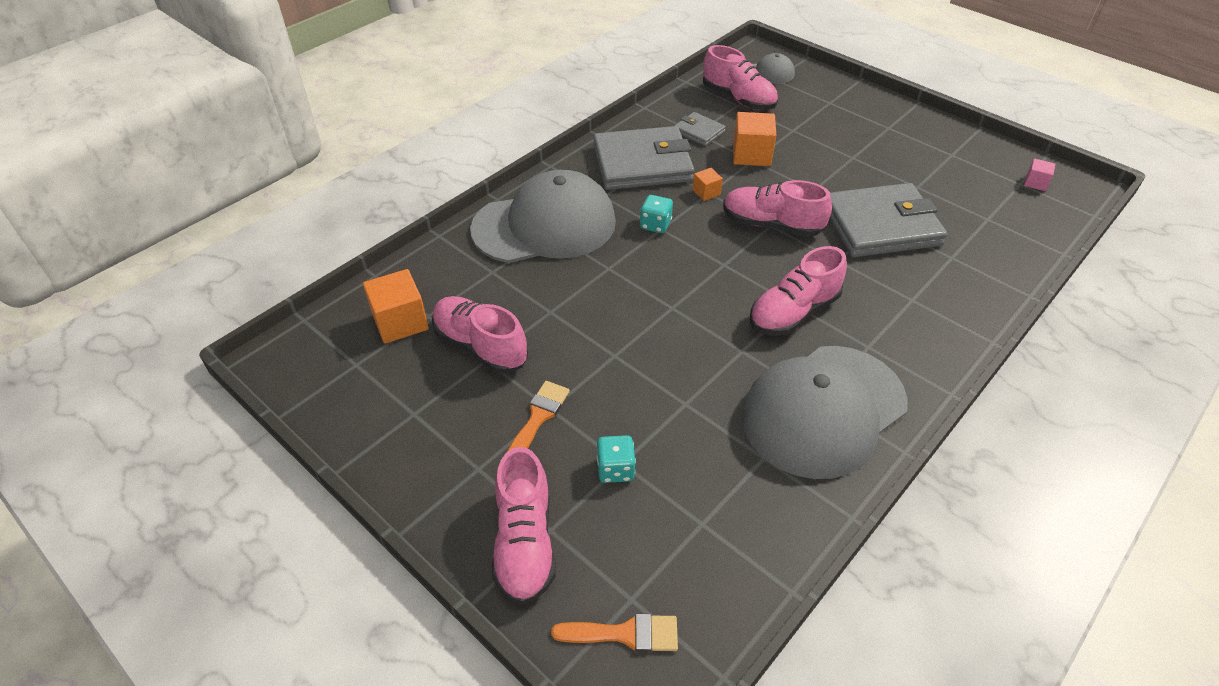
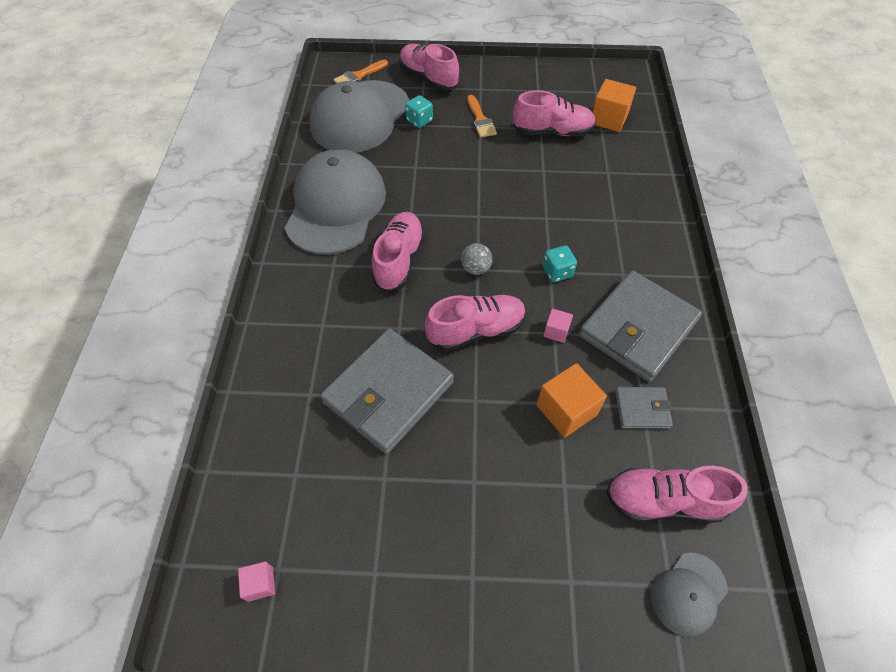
camera: 140 degrees right, 10 degrees up
grey cap [470,170,616,263] -> grey cap moved to [310,80,409,153]
orange cube [693,168,723,201] -> pink cube [543,308,573,343]
none -> grey ball [461,243,492,275]

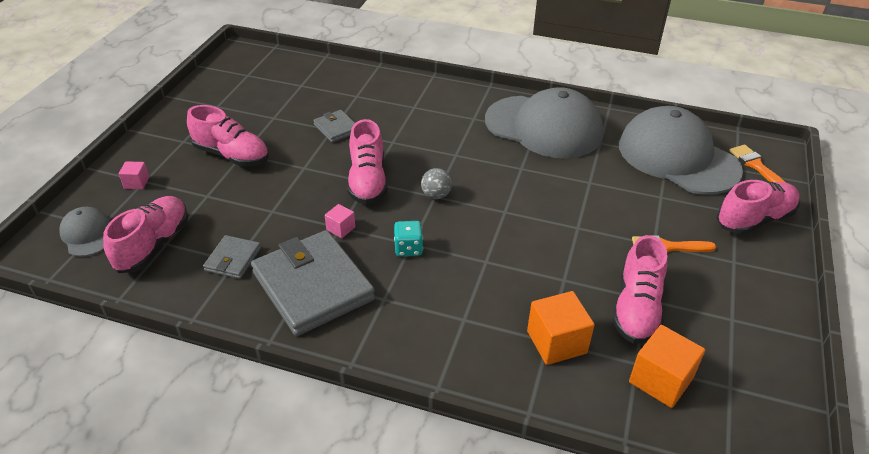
camera: 105 degrees right, 15 degrees down
pink cube [238,561,275,602] -> pink cube moved to [119,161,149,189]
grey wallet [320,329,454,454] -> grey wallet [313,110,355,142], size x0.47
pink shoe [372,212,425,292] -> pink shoe moved to [187,105,269,166]
turquoise dice [405,95,433,128] -> none
orange cube [537,363,607,438] -> orange cube moved to [527,291,595,365]

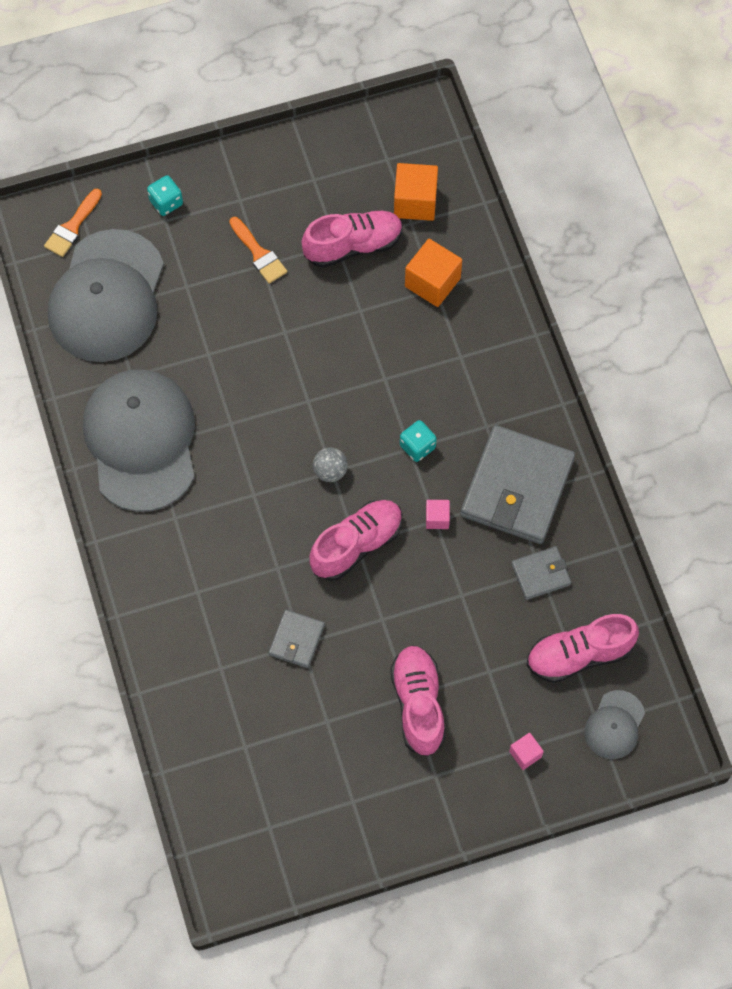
camera: 125 degrees left, 25 degrees up
pink shoe [716,180,800,234] -> turquoise dice [147,175,183,216]

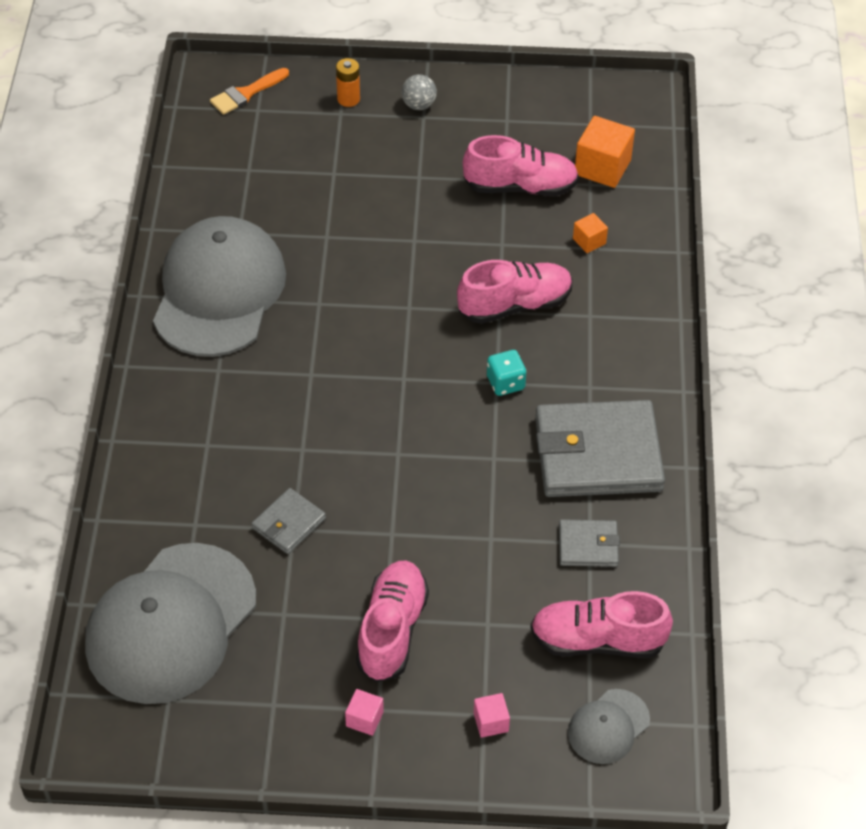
camera: 20 degrees right, 15 degrees down
grey cap [48,229,164,362] -> grey cap moved to [85,543,256,704]
turquoise dice [147,175,183,216] -> orange battery [336,58,360,107]
orange brush [229,217,287,284] -> none
pink shoe [310,500,403,581] -> pink shoe moved to [457,260,573,324]
grey ball [313,447,348,482] -> grey ball moved to [401,74,437,110]
orange cube [405,239,462,307] -> orange cube [573,213,608,253], size x0.53
pink cube [426,500,450,529] -> pink cube moved to [345,689,384,736]
grey wallet [460,425,575,544] -> grey wallet turned 45 degrees clockwise [535,400,665,497]

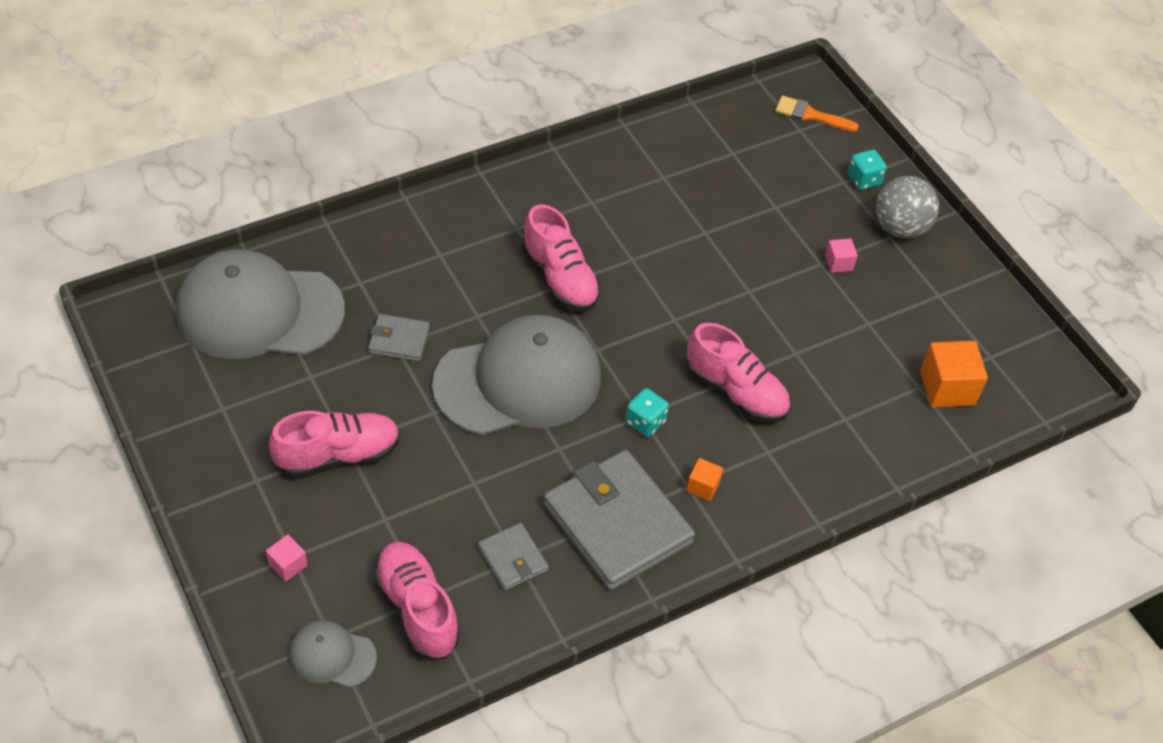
camera: 55 degrees right, 0 degrees up
grey cap [153,216,286,357] -> grey cap moved to [432,315,601,435]
orange battery [336,58,360,107] -> turquoise dice [848,150,887,190]
pink cube [345,689,384,736] -> pink cube moved to [825,238,858,273]
grey ball [401,74,437,110] -> grey ball [876,176,939,239], size x1.74
pink shoe [463,135,579,196] -> pink shoe moved to [522,204,601,311]
orange cube [573,213,608,253] -> orange cube moved to [686,458,723,501]

